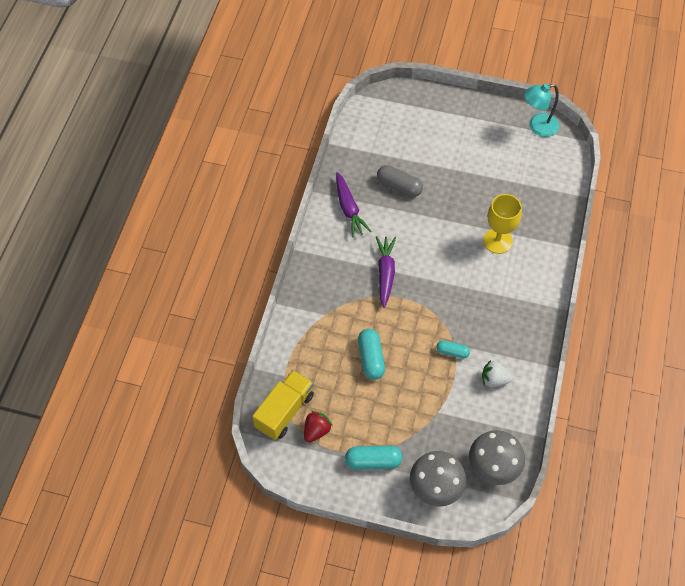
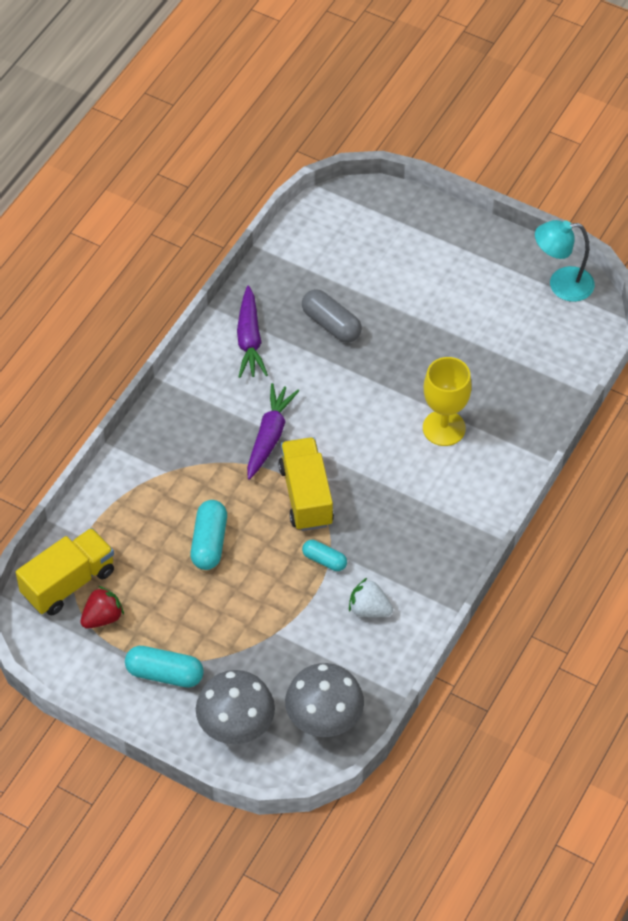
camera: 15 degrees right, 5 degrees down
none -> yellow truck [278,437,334,531]

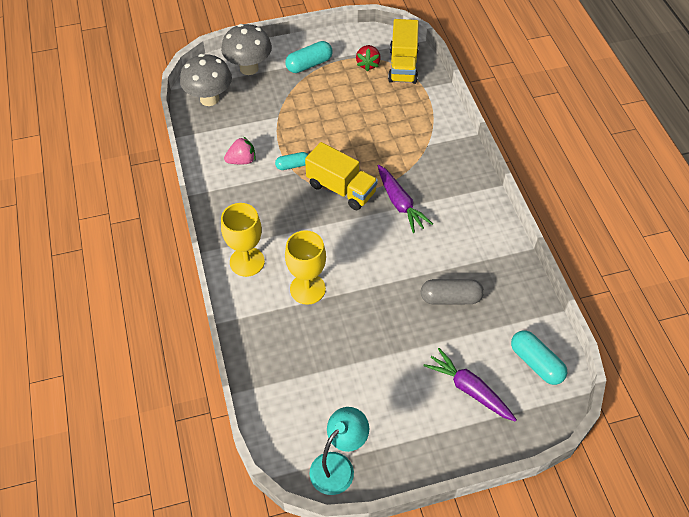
camera: 135 degrees right, 0 degrees up
turquoise capsule [190,500,227,570] -> turquoise capsule moved to [511,330,567,385]
purple carrot [237,286,268,378] -> purple carrot moved to [424,348,517,422]
white strawberry [349,577,393,617] -> pink strawberry [224,136,256,164]
none -> yellow goblet [221,203,265,277]

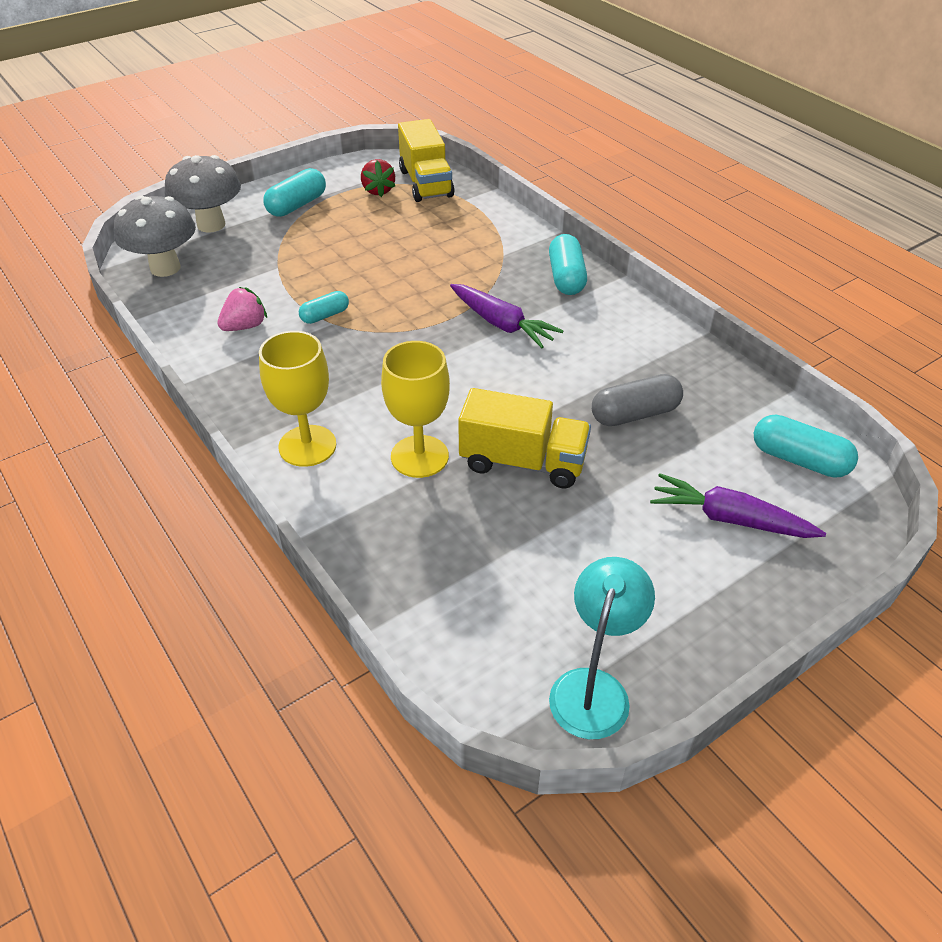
camera: 20 degrees left, 10 degrees down
yellow truck [305,142,378,210] -> yellow truck moved to [458,388,591,489]
none -> turquoise capsule [549,234,587,295]

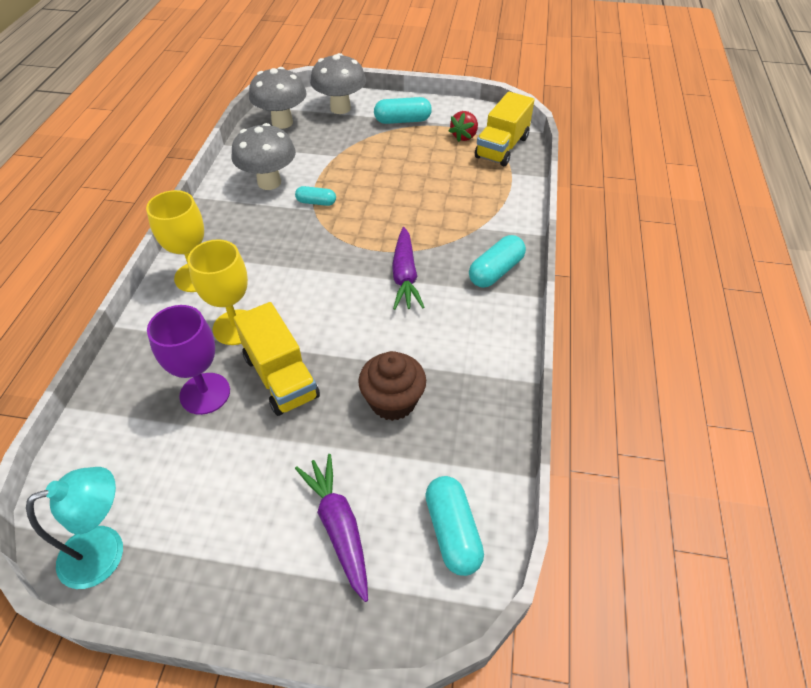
camera: 45 degrees right, 5 degrees up
pink strawberry [217,287,267,331] -> grey mushroom [232,123,296,190]
grey capsule [592,374,683,426] -> brown cupcake [358,351,426,421]
none -> purple goblet [147,305,230,415]

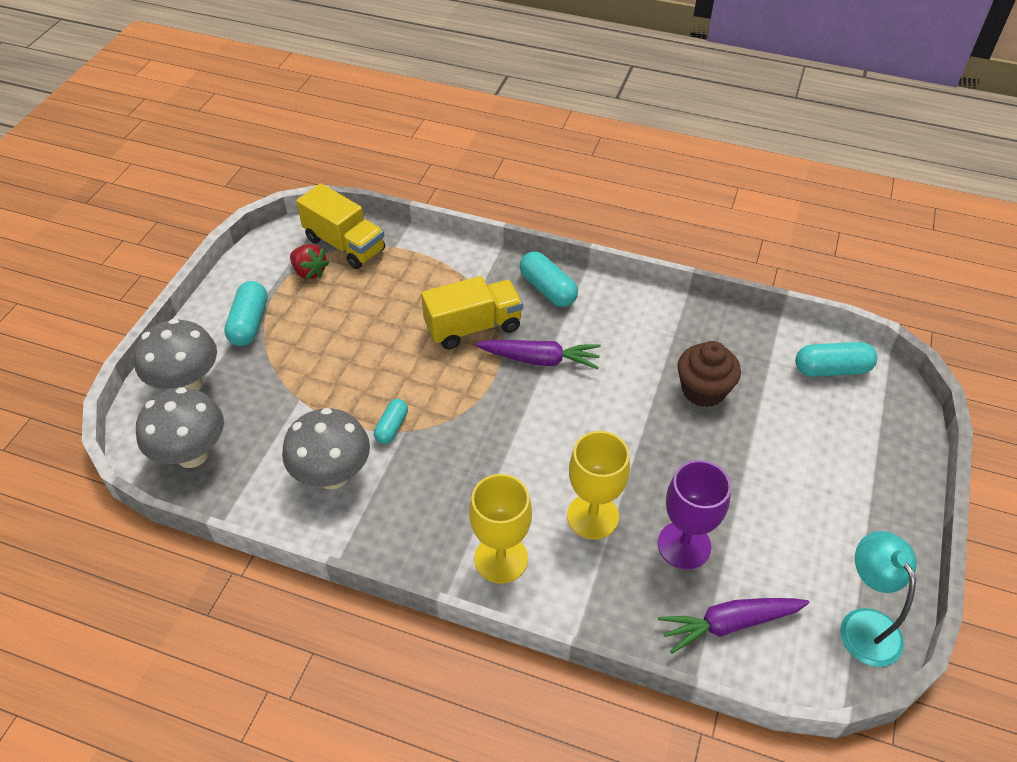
camera: 80 degrees left, 0 degrees up
yellow truck [234,302,320,416] -> yellow truck moved to [421,276,523,350]
purple carrot [295,454,368,602] -> purple carrot moved to [658,598,810,654]

